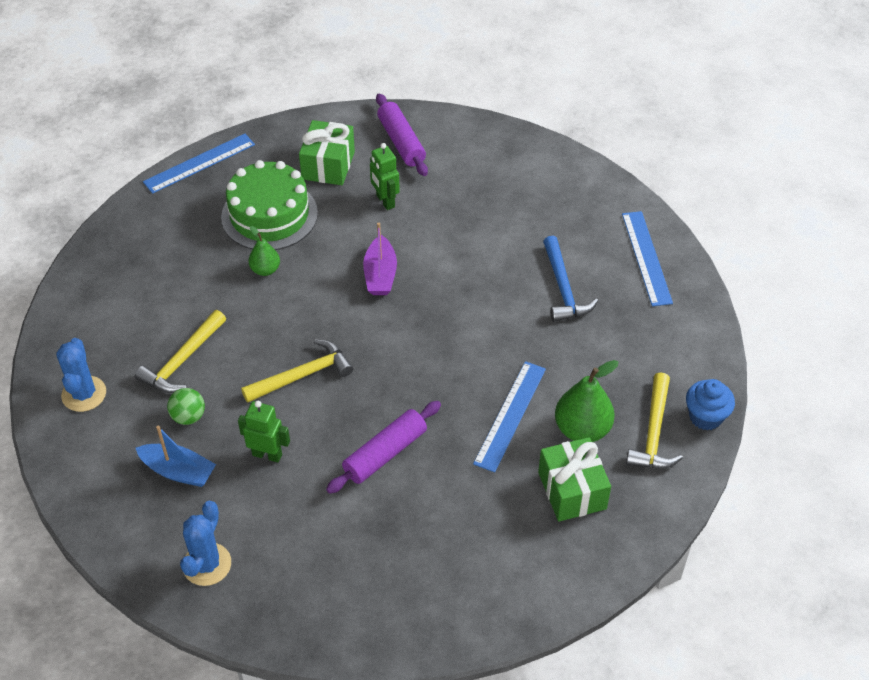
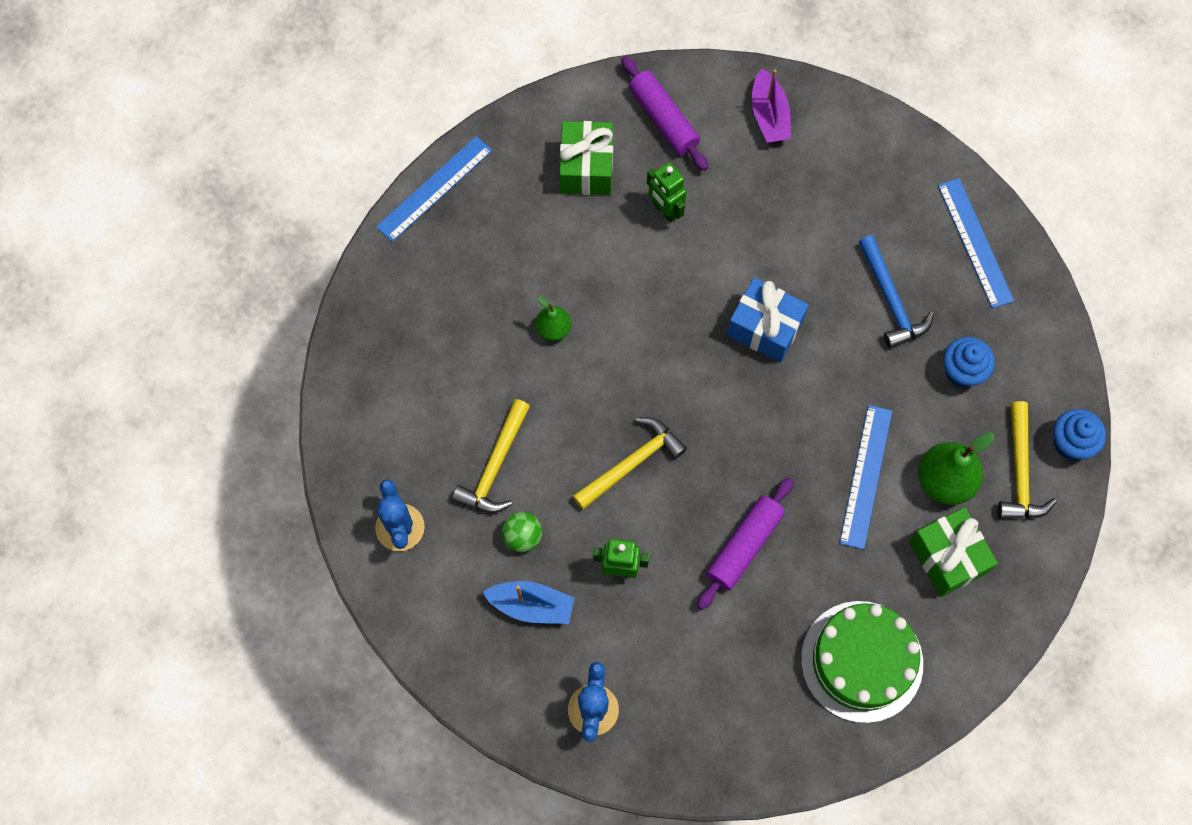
camera: 10 degrees left, 20 degrees up
green cake [221,160,318,250] -> green cake moved to [801,601,923,723]
purple boat [363,223,397,295] -> purple boat moved to [751,69,791,143]
none -> blue gift [727,278,809,363]
none -> blue cupcake [943,337,995,388]

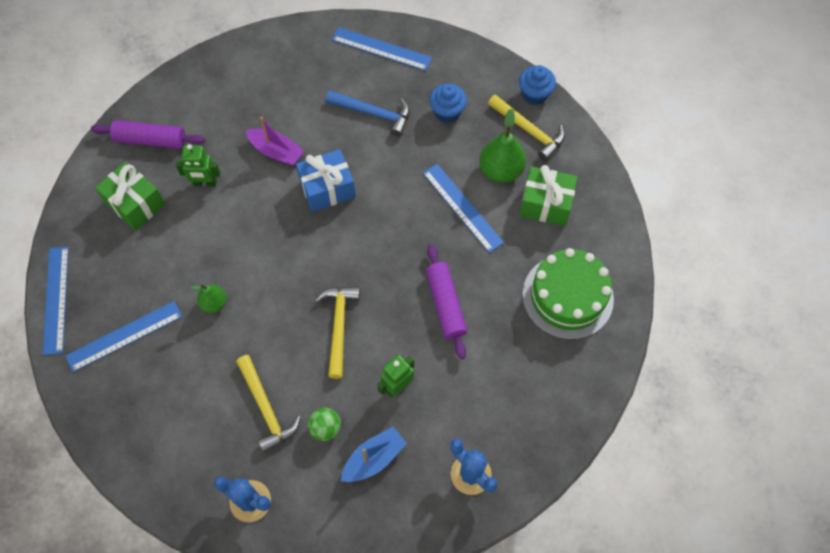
camera: 50 degrees left, 5 degrees down
purple boat [751,69,791,143] -> purple boat moved to [246,117,304,166]
none -> blue ruler [66,301,182,372]

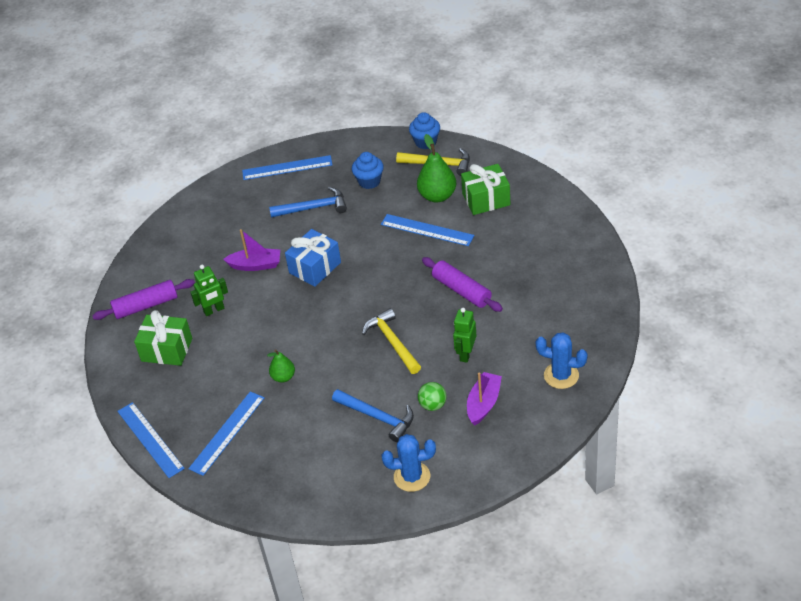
camera: 25 degrees left, 20 degrees down
yellow hammer [236,355,301,453] -> blue hammer [332,389,414,442]
blue boat [341,426,407,482] -> purple boat [467,372,502,426]
green cake [522,248,614,340] -> none

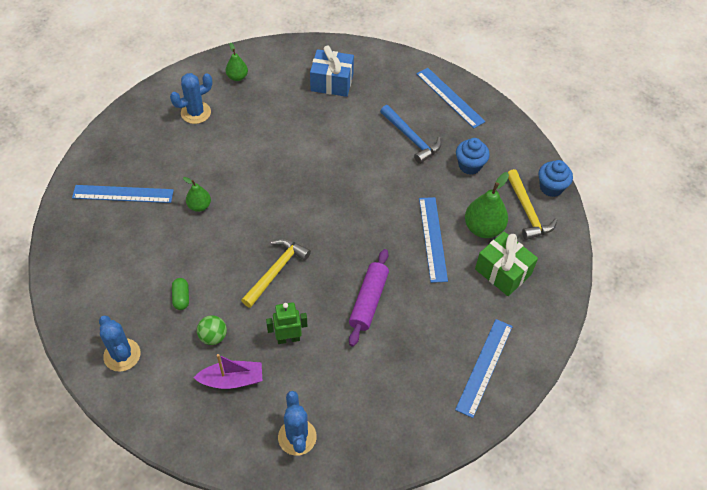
camera: 55 degrees right, 10 degrees up
purple rolling pin [92,279,195,320] -> green pear [226,43,248,81]
blue ruler [117,402,185,478] -> blue ruler moved to [455,319,513,418]
green gift [134,310,192,366] -> blue cactus [170,73,212,124]
green robot [190,265,228,316] -> none
purple boat [223,229,280,271] -> none
blue gift [285,229,341,287] -> blue gift moved to [310,45,354,97]
blue hammer [332,389,414,442] -> green capsule [172,278,189,310]

